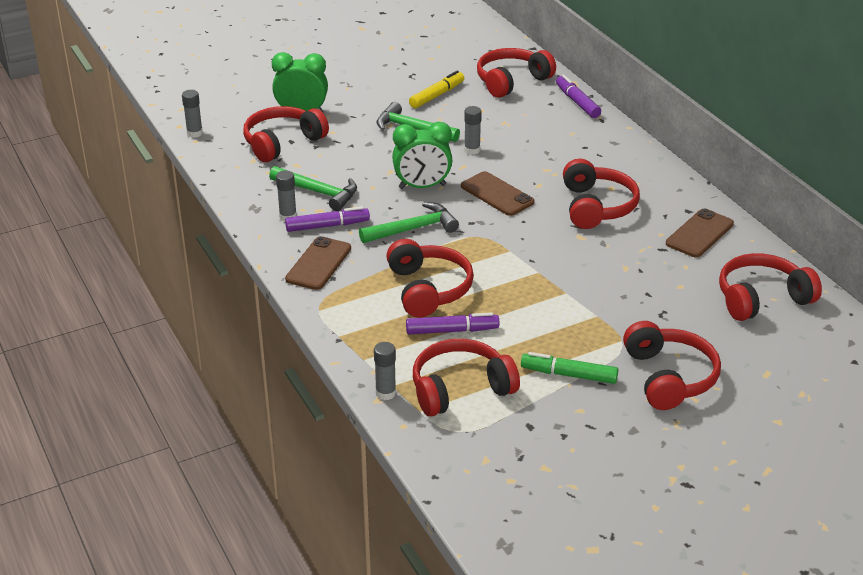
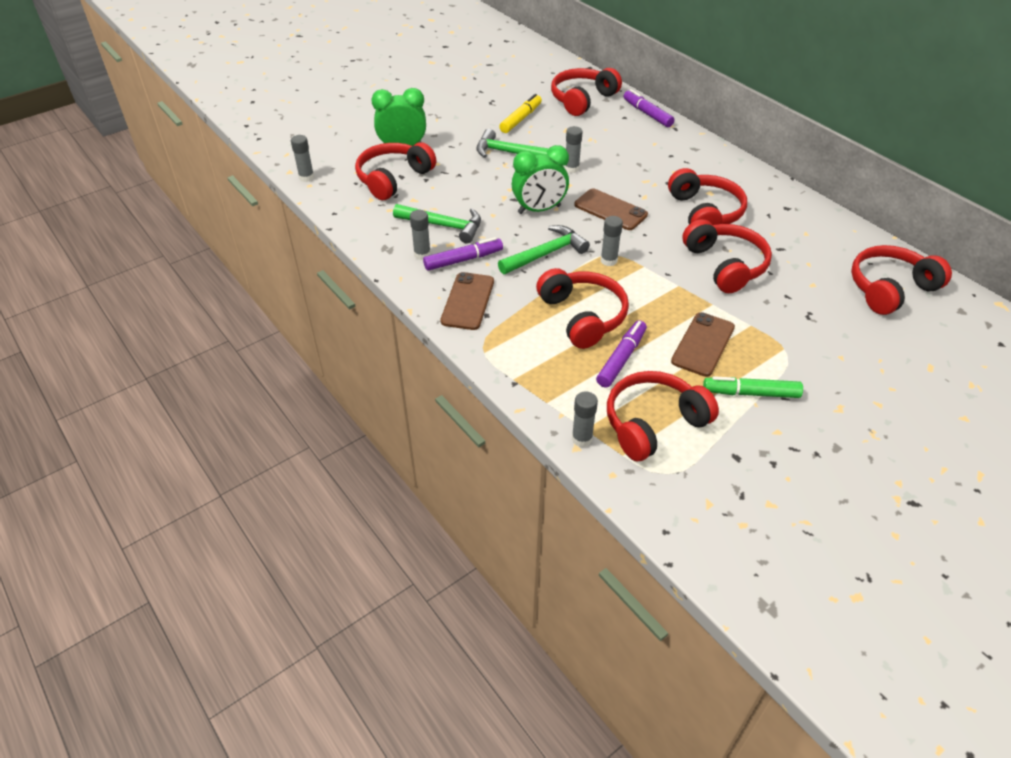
camera: 10 degrees left, 10 degrees up
purple marker [406,312,500,334] -> purple marker turned 45 degrees counterclockwise [596,320,647,388]
red headphones [623,321,721,410] -> red headphones moved to [682,219,772,293]
brown phone [666,209,734,257] -> brown phone moved to [671,312,735,377]
none -> grey glue stick [601,216,623,266]

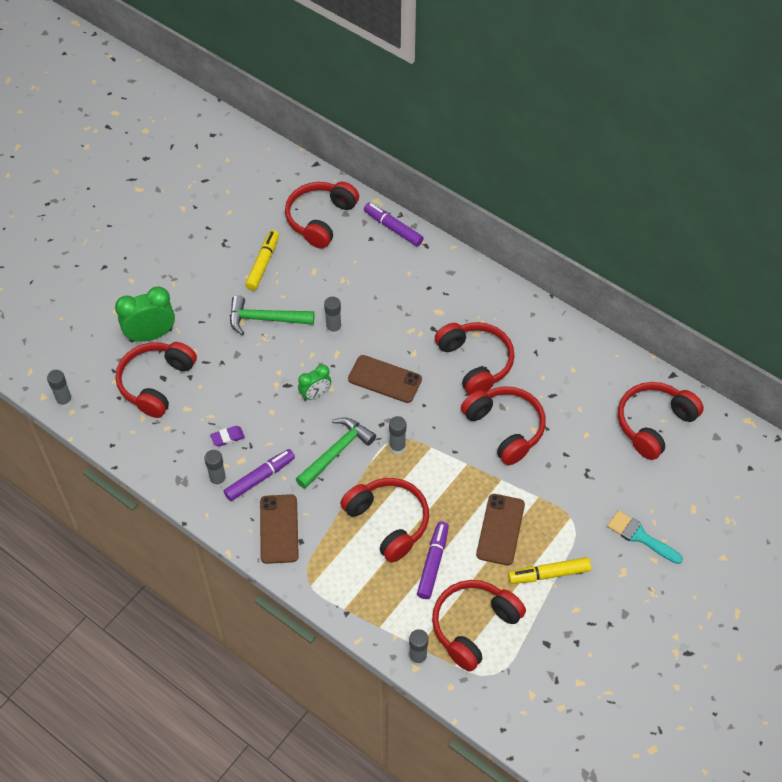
camera: 15 degrees left, 10 degrees up
green hammer [393,204,481,244] -> purple eraser [210,426,245,447]
green clock [512,145,569,214] -> green clock [298,364,331,401], size x0.60
green marker [703,376,803,398] -> yellow marker [508,557,591,584]
none -> turquoise brush [607,510,683,564]

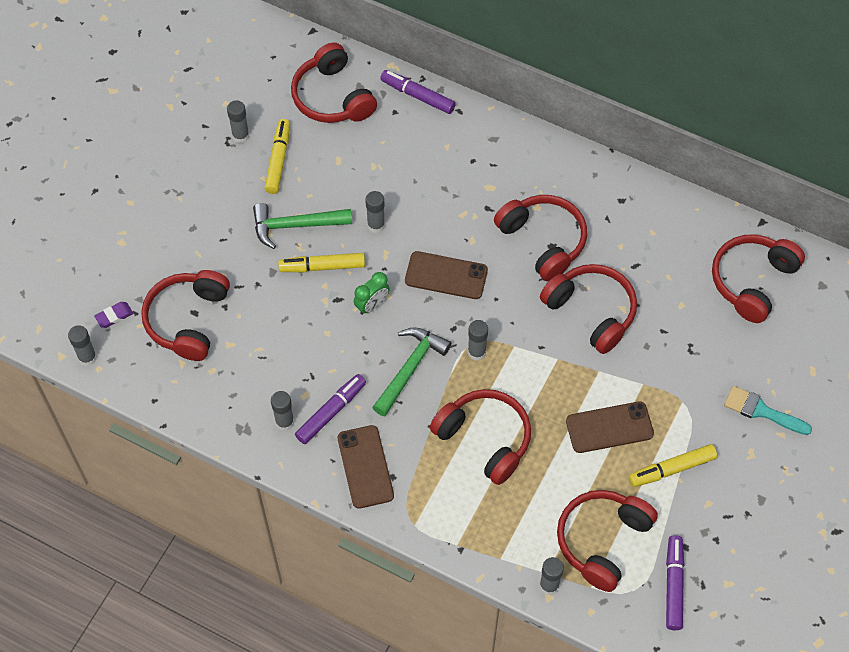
camera: 10 degrees left, 5 degrees up
green clock [115,286,175,342] -> none
purple eraser [210,426,245,447] -> purple eraser moved to [94,302,133,328]
red headphones [285,182,359,249] -> red headphones turned 45 degrees counterclockwise [291,42,377,123]
purple marker [417,521,449,599] -> purple marker moved to [666,535,684,630]
brown phone [476,494,525,565] -> brown phone turned 75 degrees clockwise [566,401,654,453]
none -> grey glue stick [227,100,250,143]
none -> yellow marker [278,253,365,272]

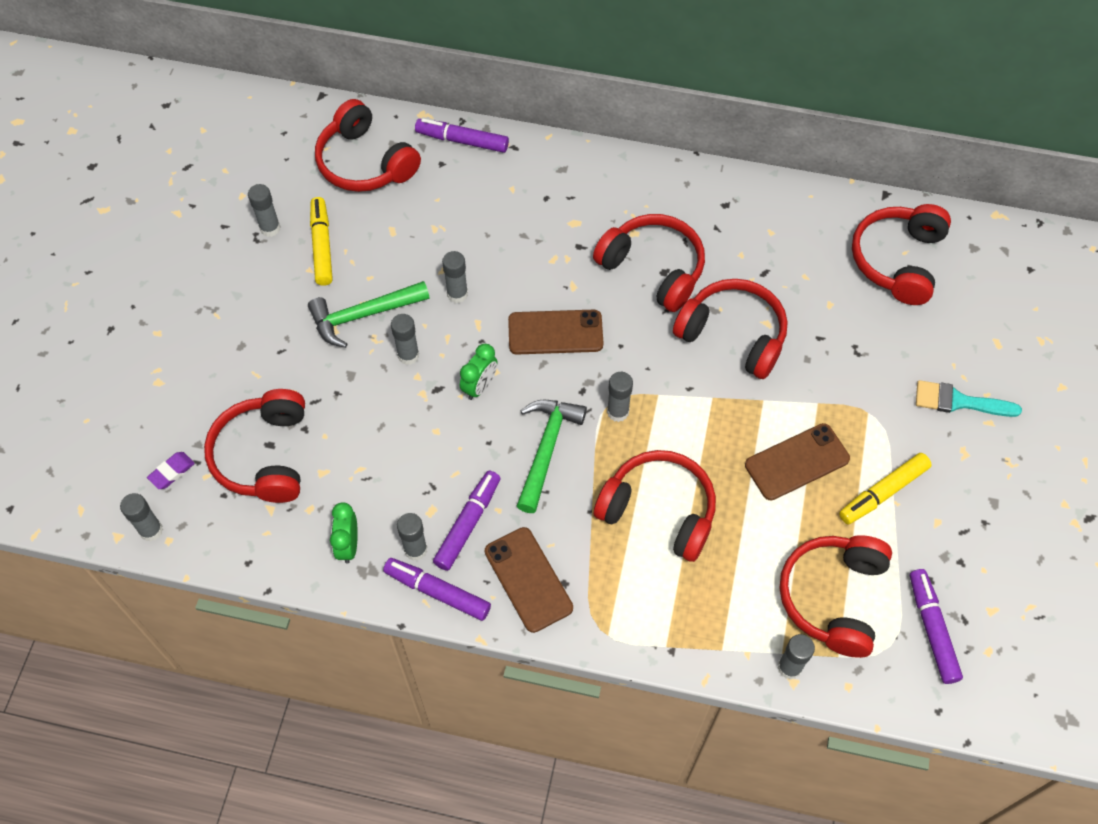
camera: 15 degrees left, 0 degrees up
yellow marker [278,253,365,272] -> grey glue stick [391,314,419,365]
none -> green clock [330,502,358,564]
none -> purple marker [383,558,491,621]

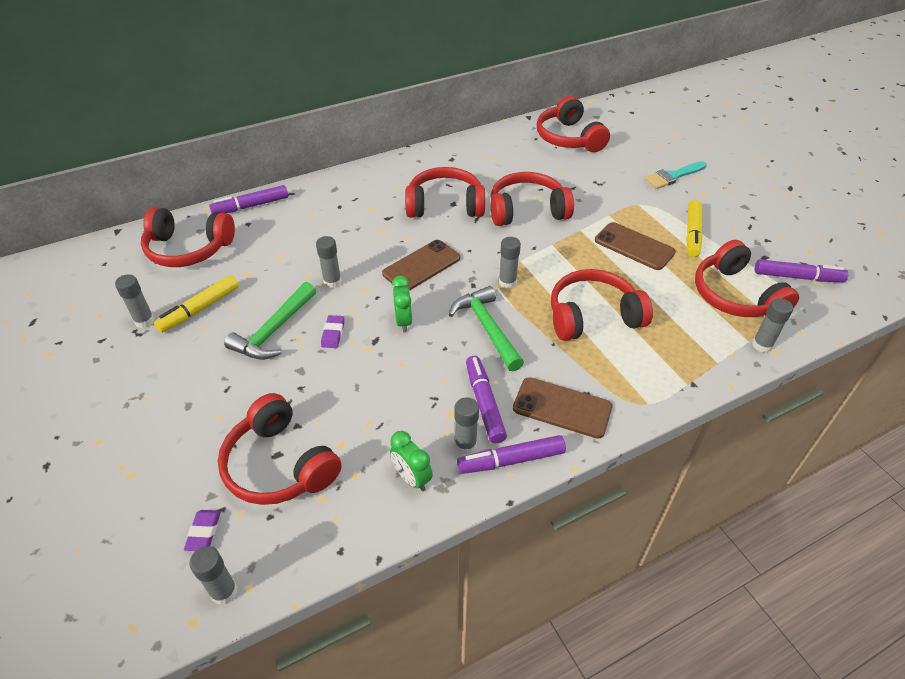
camera: 40 degrees left, 15 degrees down
yellow marker [310,197,333,286] -> yellow marker turned 90 degrees counterclockwise [154,275,239,333]
grey glue stick [391,314,419,365] -> purple eraser [321,315,344,348]
brown phone [745,423,850,501] -> brown phone turned 75 degrees counterclockwise [595,222,676,270]
purple marker [910,569,963,684] -> purple marker turned 150 degrees clockwise [755,259,849,282]

